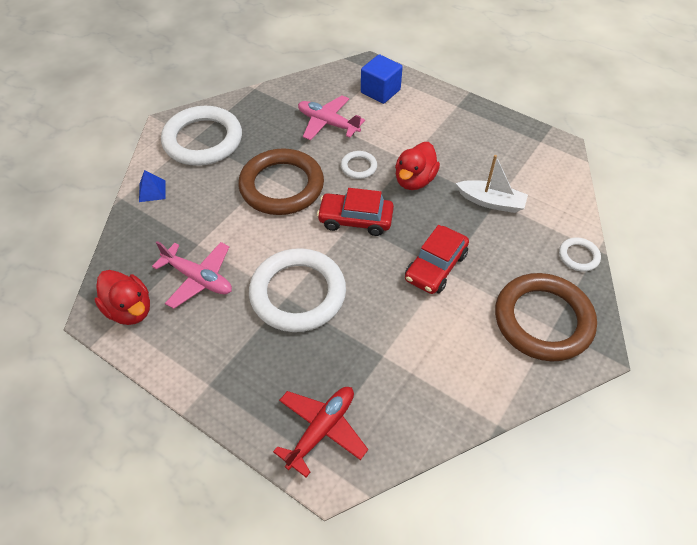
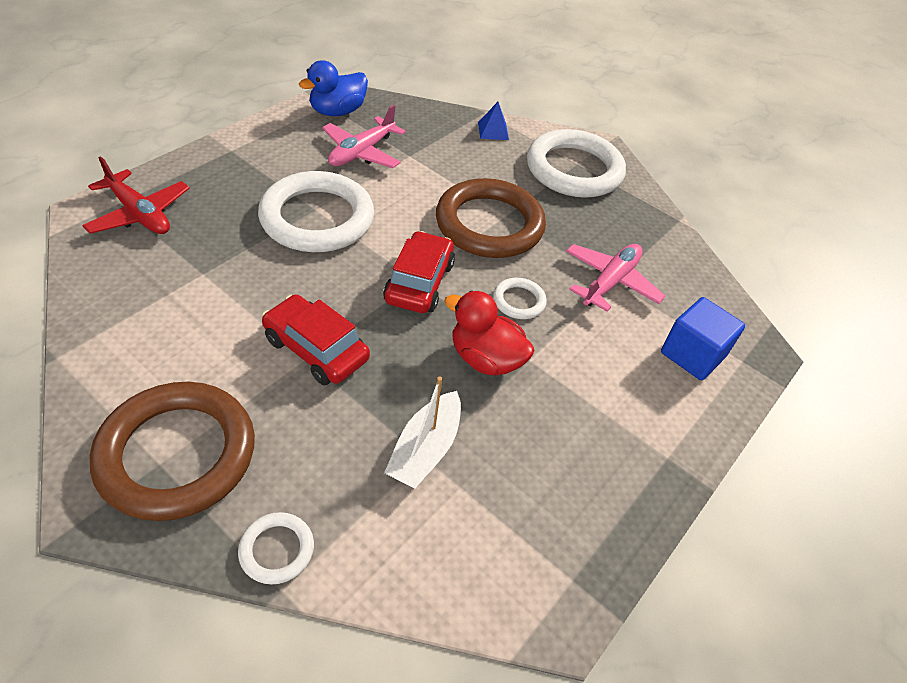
camera: 90 degrees right, 5 degrees down
red duck [94,270,150,325] -> blue duck [299,60,368,116]

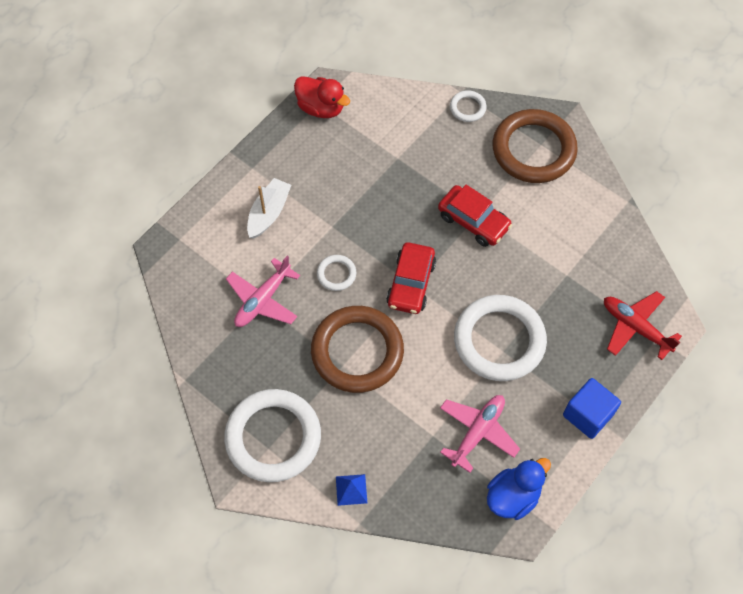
camera: 175 degrees left, 15 degrees up
white boat [384,376,461,489] -> white boat moved to [247,178,291,238]
red duck [444,291,534,375] -> red duck moved to [294,76,350,118]
blue cube [661,297,745,380] -> blue cube moved to [563,378,621,439]

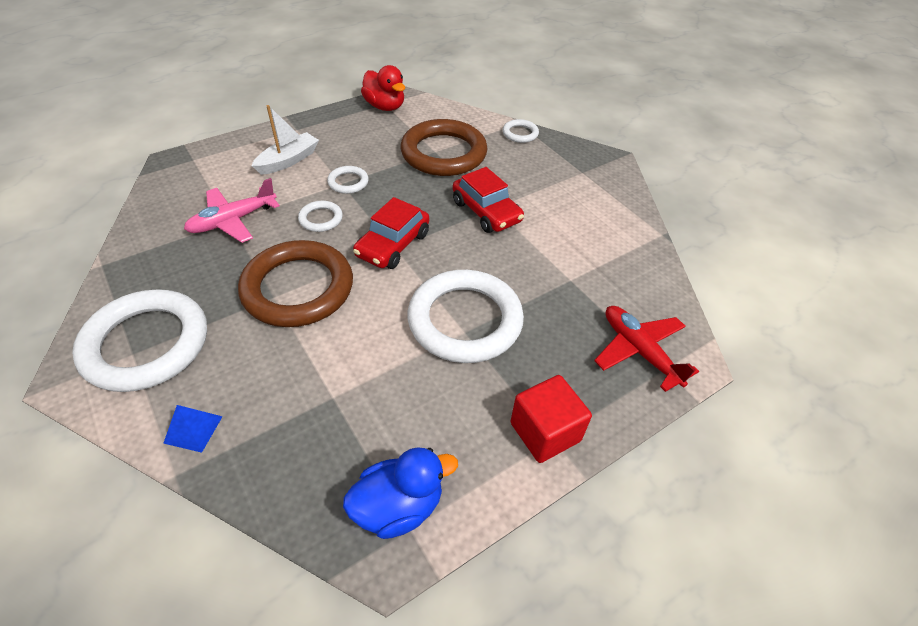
camera: 15 degrees right, 15 degrees down
pink plane [440,395,520,473] -> none
brown ring [493,109,578,183] -> brown ring moved to [401,119,487,176]
blue cube [563,378,621,439] -> red cube [510,375,592,463]
none -> white ring [327,166,369,194]

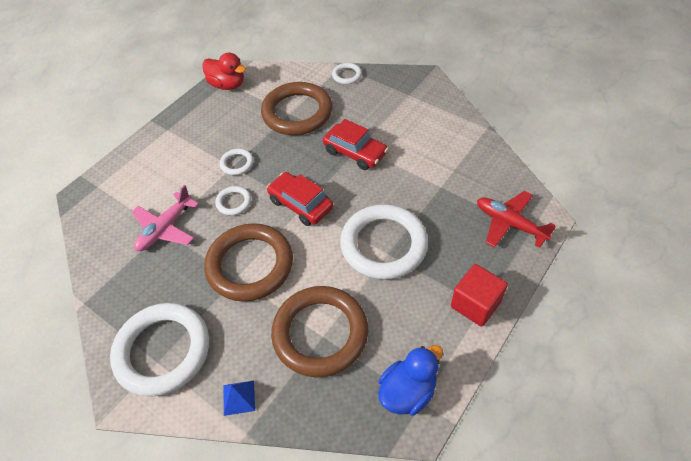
camera: 15 degrees left, 5 degrees up
white boat [252,105,319,175] -> none
red car [353,197,429,269] -> red car turned 120 degrees clockwise [267,172,333,226]
none -> brown ring [271,286,368,377]

